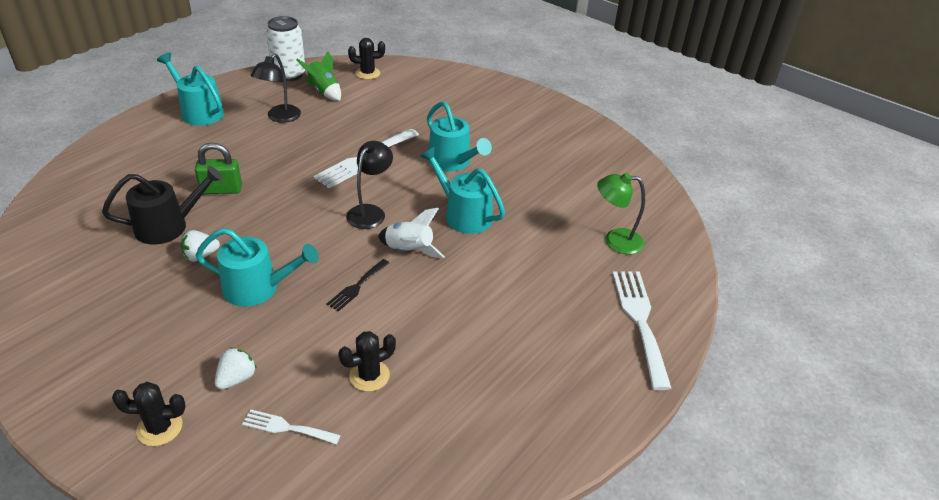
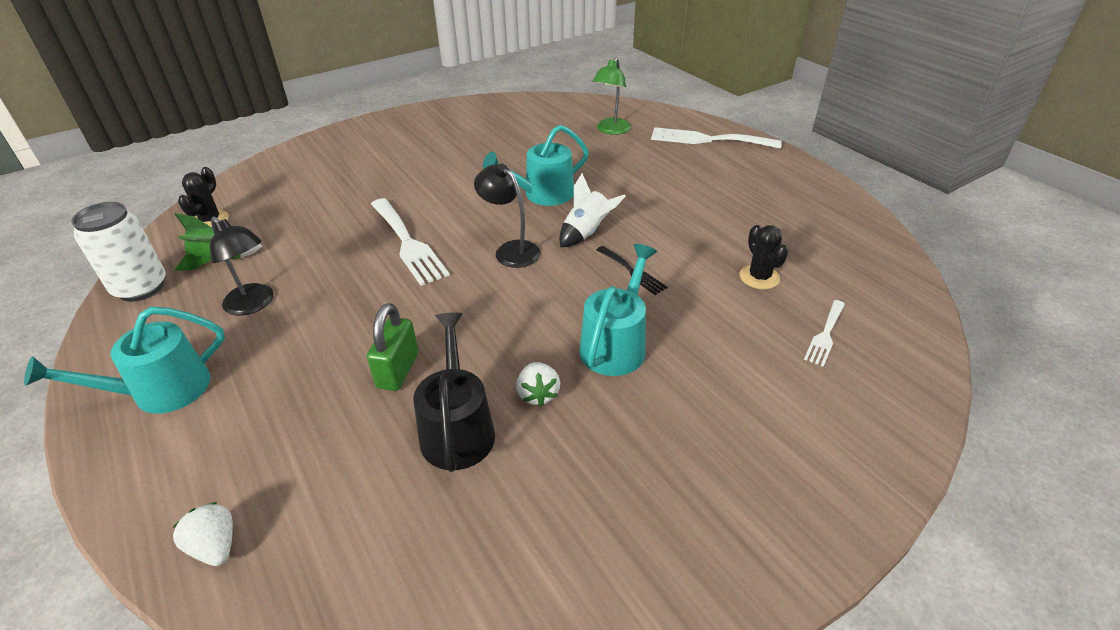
camera: 70 degrees left, 0 degrees up
black cactus [112,382,186,446] -> none
white strawberry [215,347,257,390] -> white strawberry moved to [172,502,233,566]
turquoise watering can [427,101,492,171] -> none

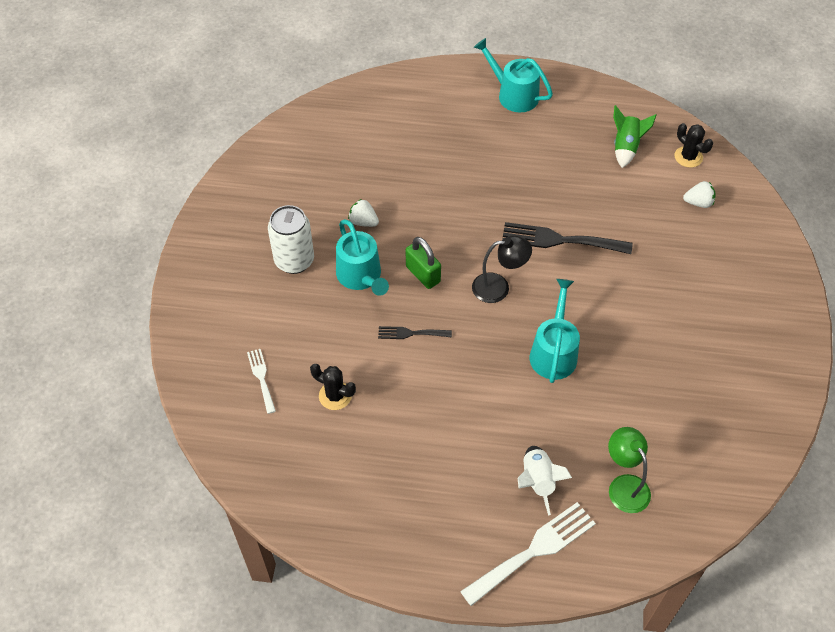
camera: 130 degrees right, 15 degrees up
turquoise watering can [24,307,225,414] -> turquoise watering can turned 60 degrees counterclockwise [474,38,553,112]
white can [71,202,166,302] -> white can moved to [268,205,314,274]
white strawberry [172,502,233,566] -> white strawberry moved to [683,181,716,208]
black lamp [210,216,274,316] -> none
green padlock [367,303,418,391] -> green padlock moved to [406,237,441,289]
white fork [371,198,450,286] -> black fork [502,222,632,254]
black watering can [413,313,495,472] -> none
white rocket [559,173,626,247] -> white rocket moved to [518,446,572,515]

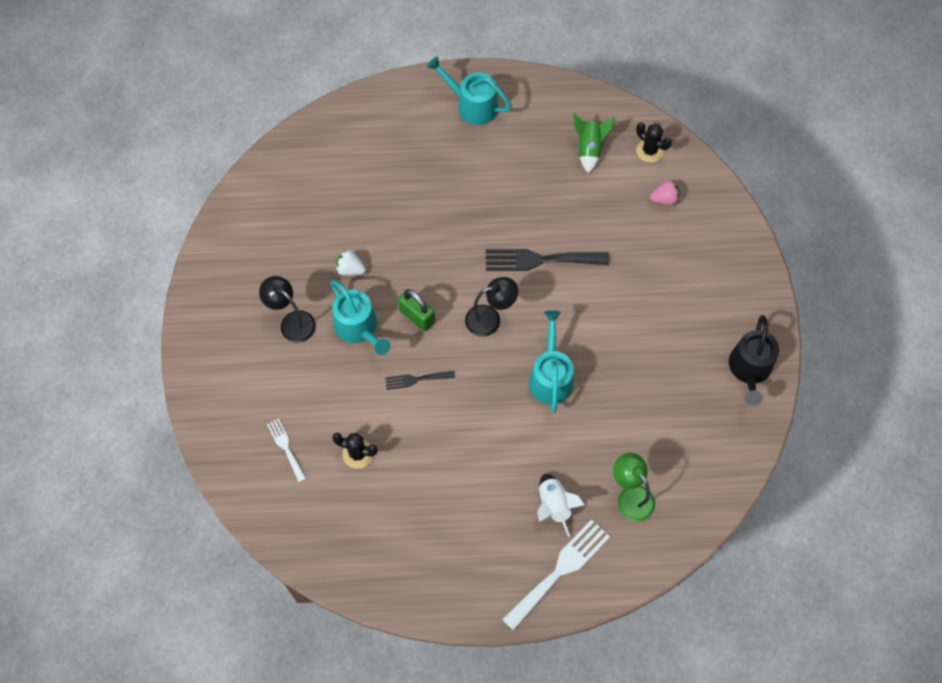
camera: 10 degrees left, 10 degrees up
white can [268,205,314,274] -> black lamp [259,276,316,343]
white strawberry [683,181,716,208] -> pink strawberry [650,180,680,205]
none -> black watering can [729,315,779,406]

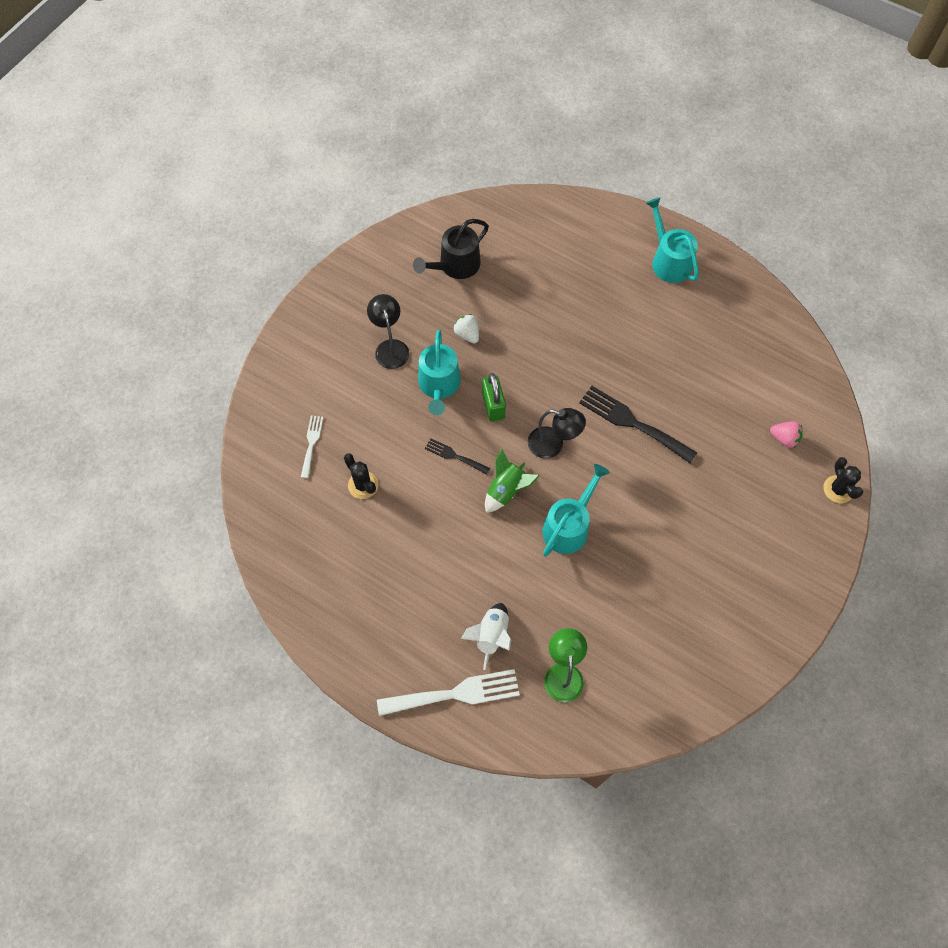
camera: 35 degrees right, 0 degrees up
green rocket [573,114,615,173] -> green rocket moved to [485,449,539,513]
black cactus [636,122,672,162] -> black cactus moved to [823,457,863,503]
black watering can [729,315,779,406] -> black watering can moved to [413,219,489,279]

